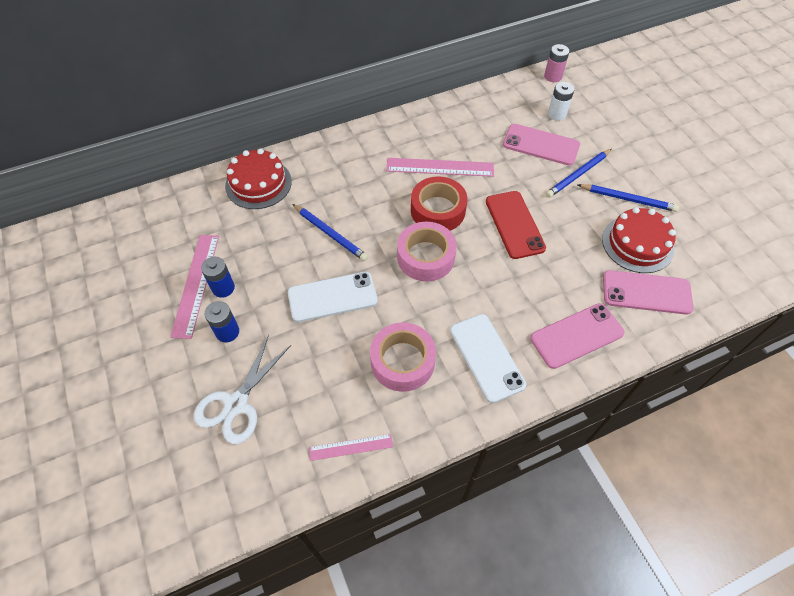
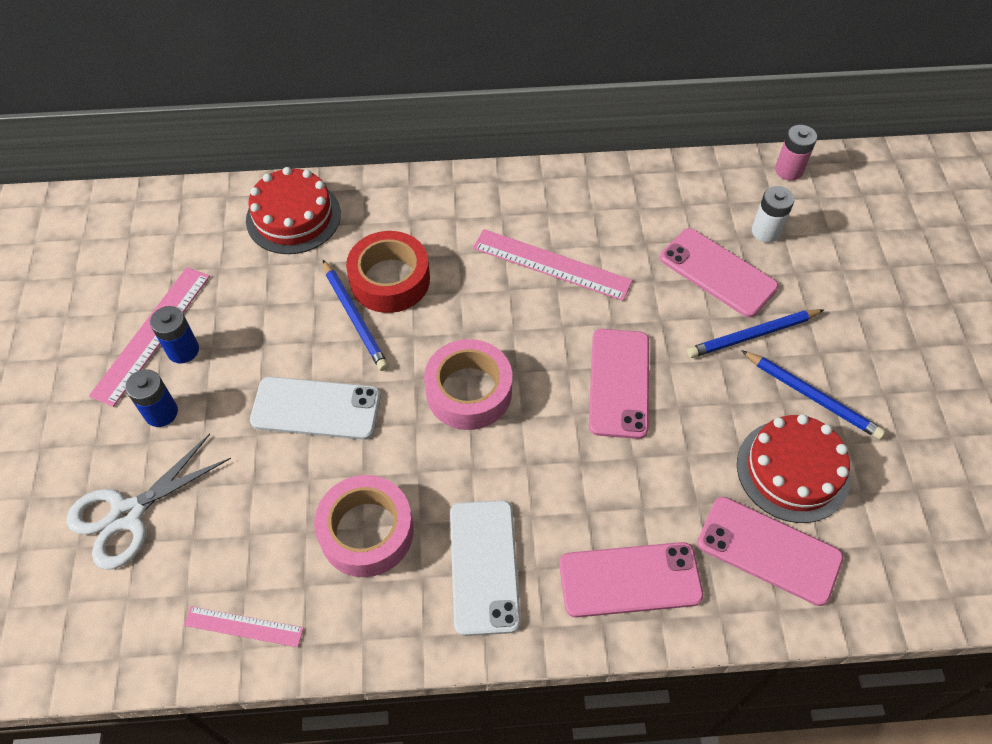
camera: 20 degrees right, 0 degrees up
red tape [411,176,467,231] -> red tape moved to [346,231,430,313]
red phone [486,191,546,259] -> pink phone [589,329,649,439]

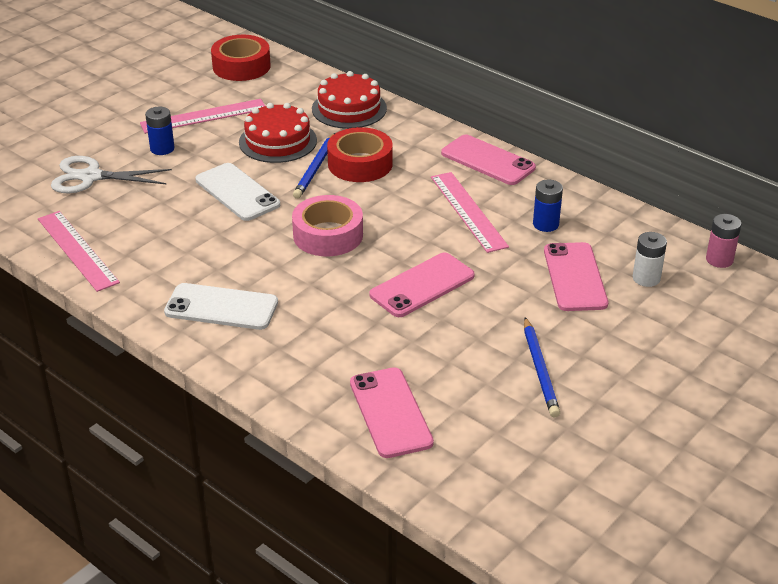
camera: 45 degrees right, 20 degrees down
blue battery [150,306,199,364] -> blue battery moved to [533,179,563,232]
pink ruler [184,606,304,647] -> pink ruler [38,211,120,292], size x1.71
pink tape [314,475,414,577] -> none
white phone [450,500,521,636] -> white phone turned 60 degrees clockwise [164,283,278,330]
pink phone [559,542,703,617] -> pink phone moved to [441,135,536,185]
blue pencil [687,309,824,358] -> none
red cake [737,414,850,523] -> red cake moved to [239,103,317,163]
none -> red tape [211,35,271,81]

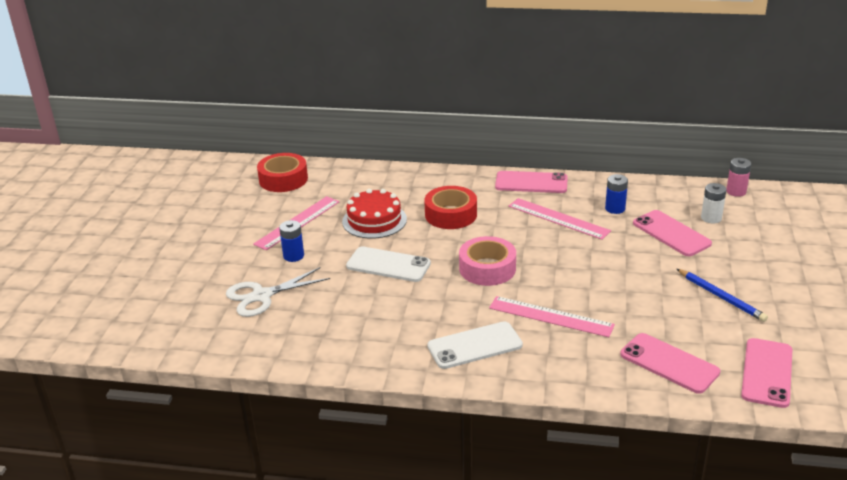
camera: 30 degrees left, 5 degrees down
pink ruler [38,211,120,292] -> pink ruler moved to [489,296,615,337]
blue pencil [293,133,335,199] -> none
red cake [312,71,387,129] -> none
pink phone [369,253,475,317] -> pink phone moved to [741,338,792,408]

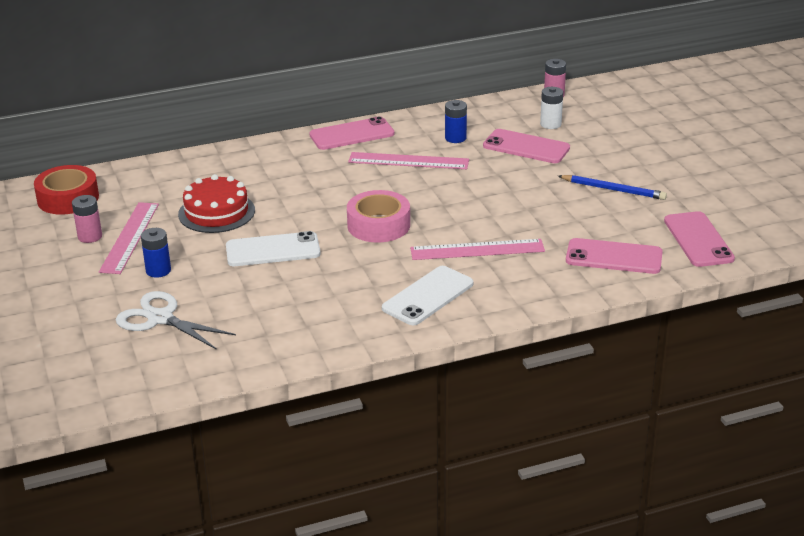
camera: 30 degrees left, 0 degrees up
white scissors [226,267,330,317] -> white scissors turned 90 degrees clockwise [116,291,236,350]
red tape [424,186,477,229] -> none
none -> pink battery [72,195,102,243]

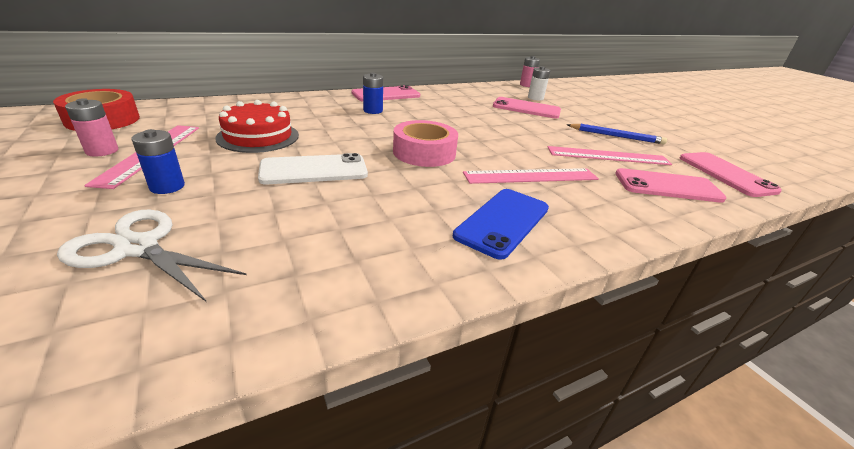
camera: 10 degrees left, 0 degrees up
pink ruler [348,152,469,169] -> pink ruler moved to [548,146,672,165]
white phone [382,266,474,325] -> blue phone [453,189,549,260]
blue battery [445,100,467,143] -> blue battery moved to [363,72,383,114]

